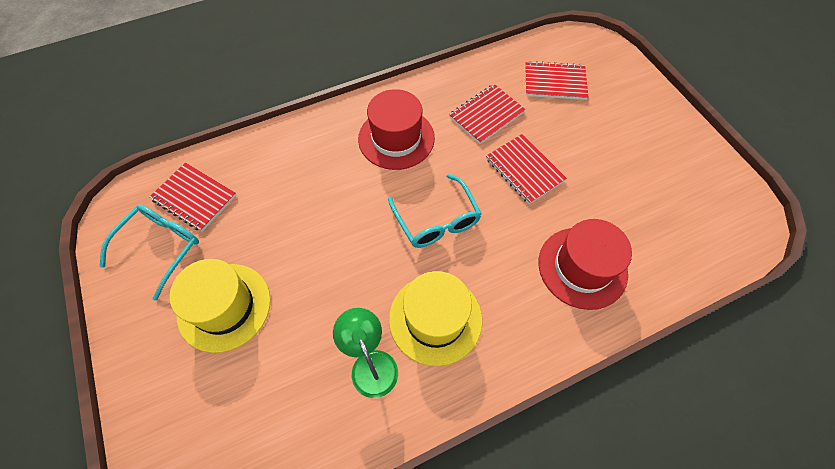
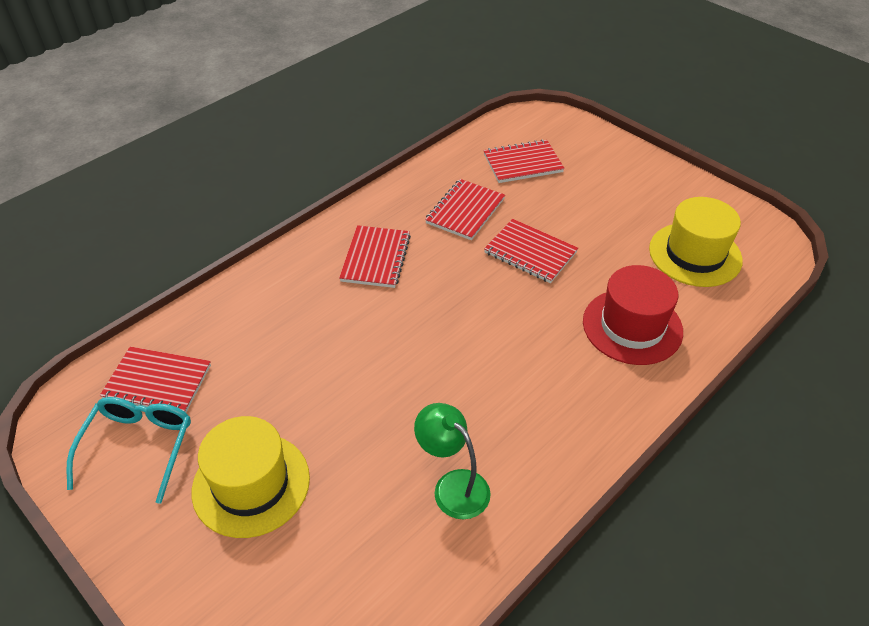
camera: 20 degrees left, 15 degrees down
red hat [358,89,435,170] -> red notebook [339,225,411,288]
turquoise glasses [388,174,482,248] -> none
yellow hat [389,271,482,366] -> yellow hat moved to [649,197,743,287]

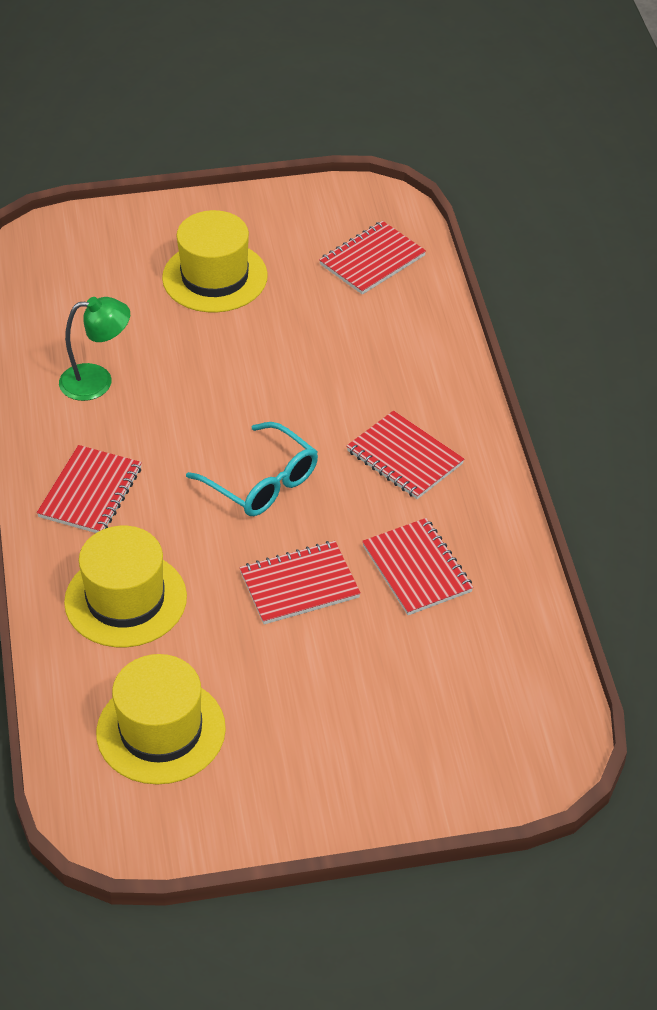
camera: 125 degrees right, 0 degrees up
turquoise glasses [67,397,191,504] -> turquoise glasses moved to [186,422,318,516]
red notebook [484,139,565,183] -> red notebook moved to [37,445,142,533]
red hat [583,265,683,365] -> yellow hat [64,526,187,647]

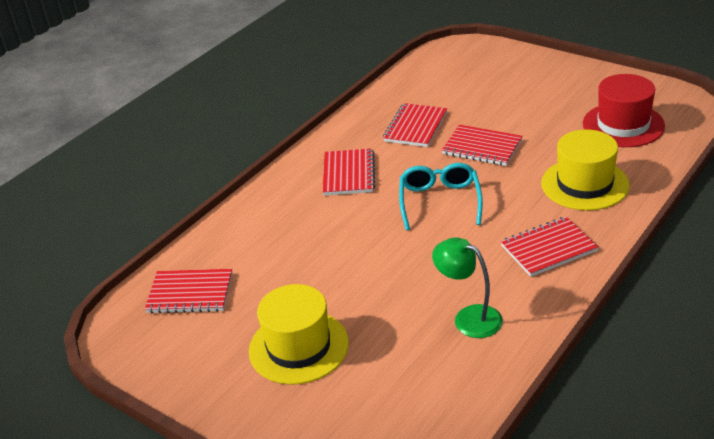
camera: 130 degrees left, 10 degrees down
yellow hat [96,654,226,784] -> red hat [583,74,665,147]

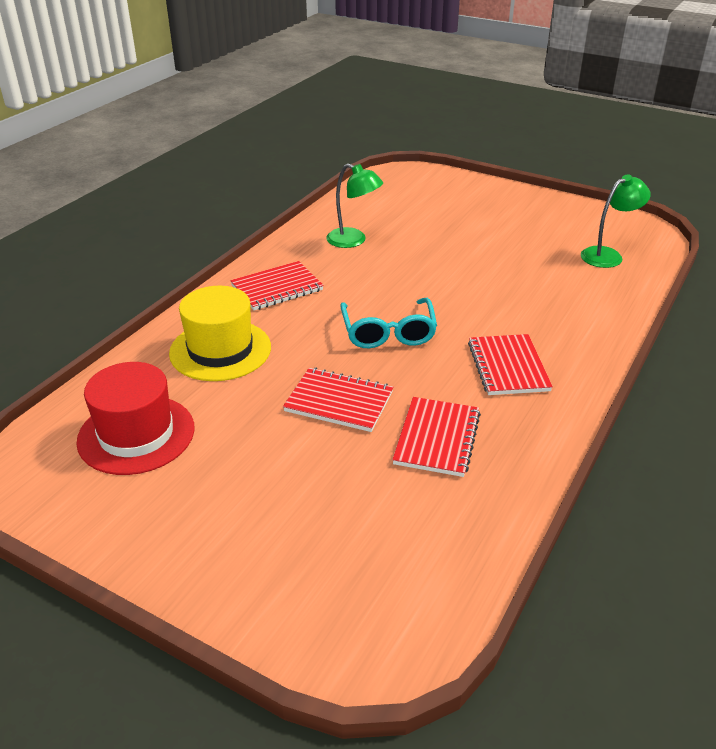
camera: 170 degrees right, 0 degrees up
red notebook [145,269,232,314] -> green lamp [581,174,651,268]
yellow hat [249,284,349,385] -> none

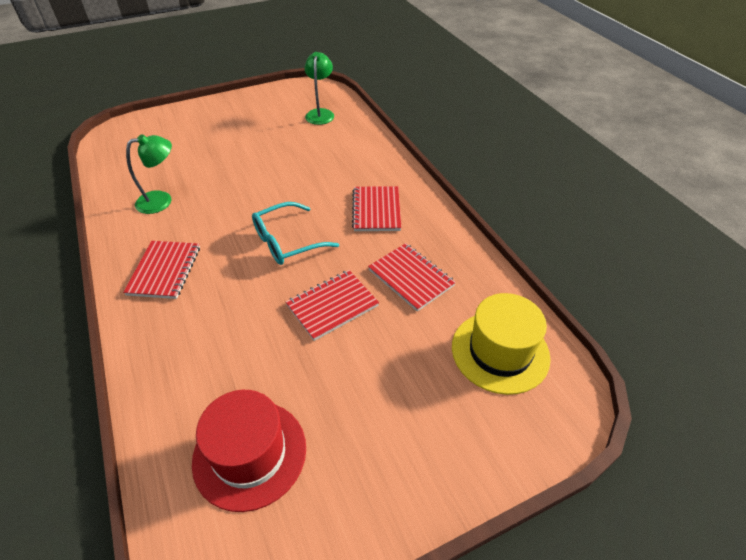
camera: 55 degrees left, 10 degrees up
yellow hat [169,286,271,381] -> yellow hat moved to [452,293,551,395]
turquoise glasses [340,298,437,348] -> turquoise glasses turned 120 degrees clockwise [252,202,339,265]
red notebook [468,334,553,395] -> red notebook turned 60 degrees clockwise [352,186,401,231]

